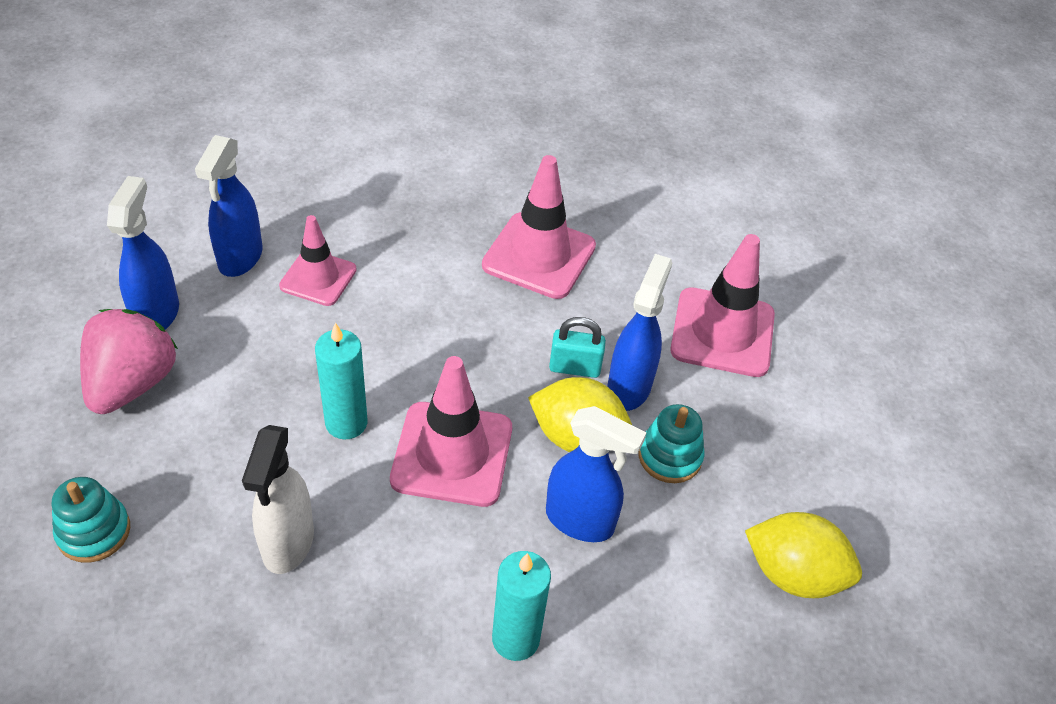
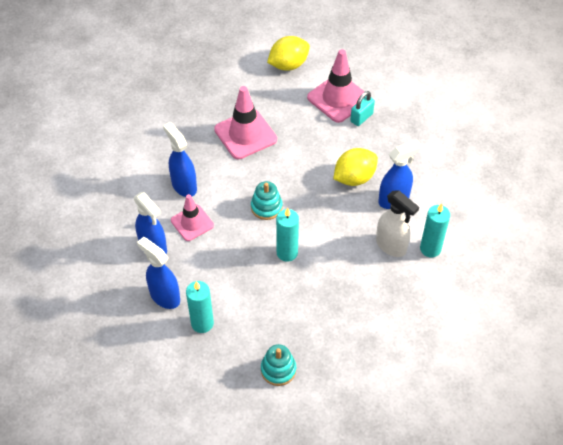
camera: 50 degrees left, 5 degrees up
pink strawberry [80,309,178,414] -> turquoise candle [186,281,214,333]
white spray bottle [242,425,314,574] -> white spray bottle moved to [376,190,419,257]
pink traffic cone [390,356,512,507] -> none
turquoise padlock [549,317,606,378] -> turquoise padlock moved to [350,91,375,126]
blue spray bottle [607,254,672,411] -> blue spray bottle moved to [163,122,197,197]
turquoise stacking toy [639,404,704,483] -> turquoise stacking toy moved to [251,181,283,220]
yellow lemon [745,512,862,598] -> yellow lemon moved to [267,36,310,71]

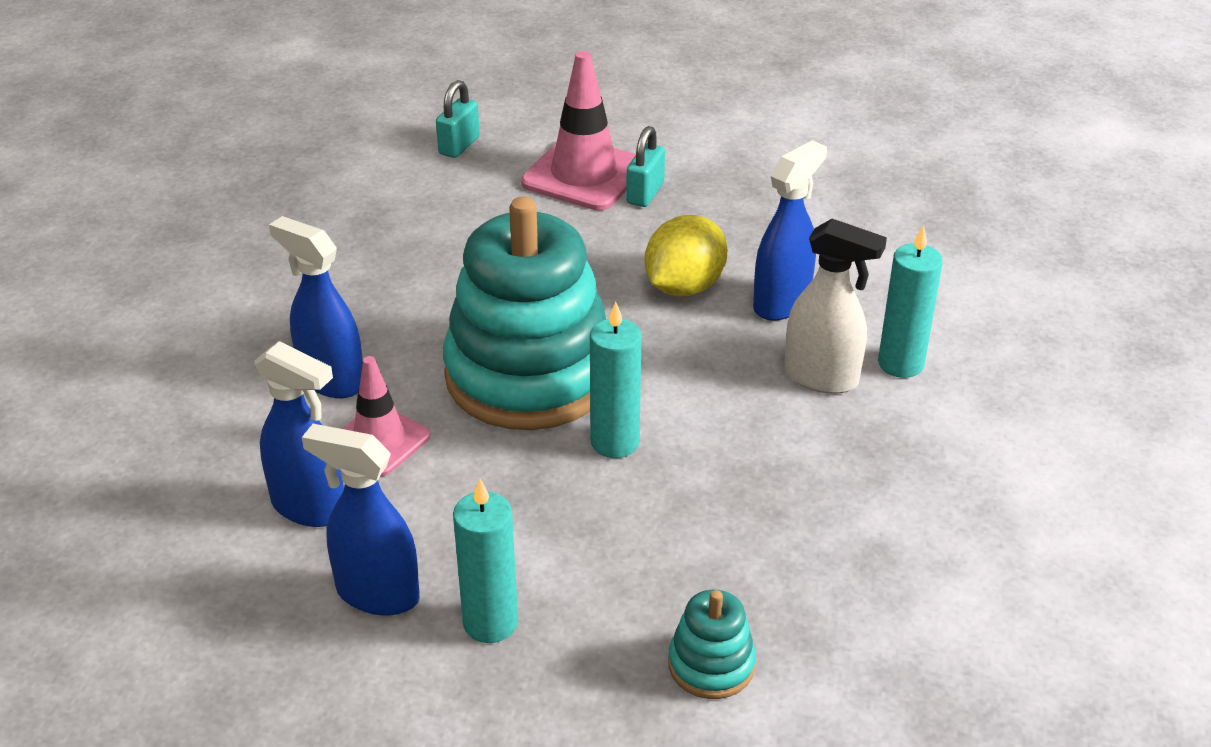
camera: 20 degrees left, 15 degrees down
pink traffic cone [214,86,277,159] -> none
turquoise stacking toy [251,181,283,220] -> turquoise stacking toy [443,197,606,430], size x2.39
yellow lemon [267,36,310,71] -> turquoise padlock [436,80,480,158]

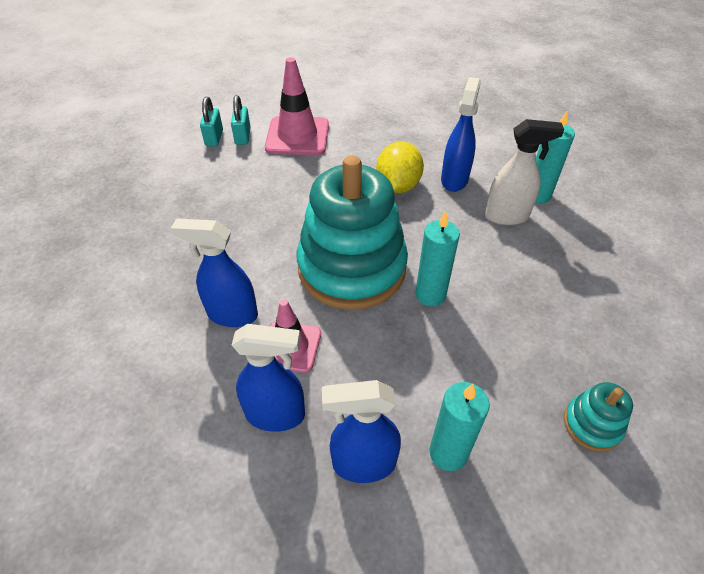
camera: 25 degrees left, 10 degrees up
turquoise padlock [626,126,665,207] -> turquoise padlock moved to [231,95,251,145]

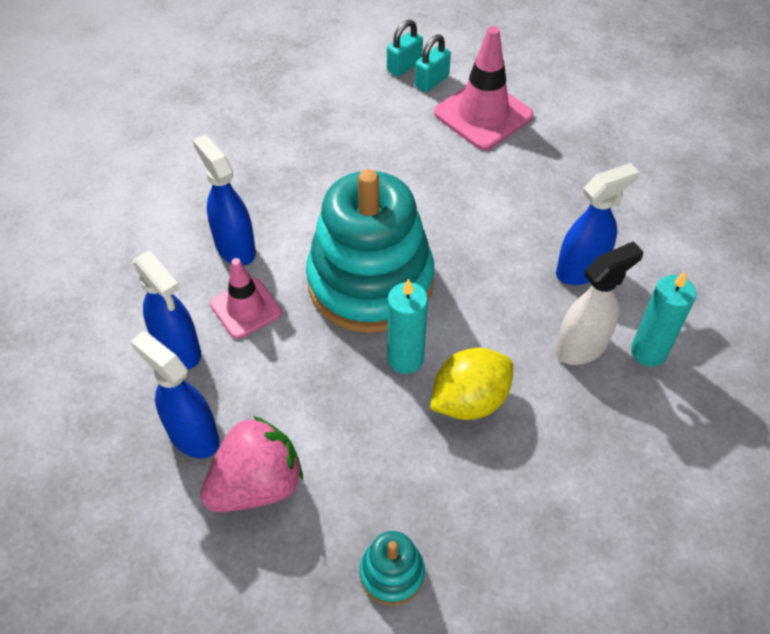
camera: 45 degrees right, 5 degrees up
yellow lemon [376,142,424,193] -> yellow lemon moved to [430,348,513,420]
turquoise candle [430,382,490,471] -> pink strawberry [201,416,303,512]
white spray bottle [485,119,564,225] -> white spray bottle turned 75 degrees counterclockwise [555,241,644,365]

